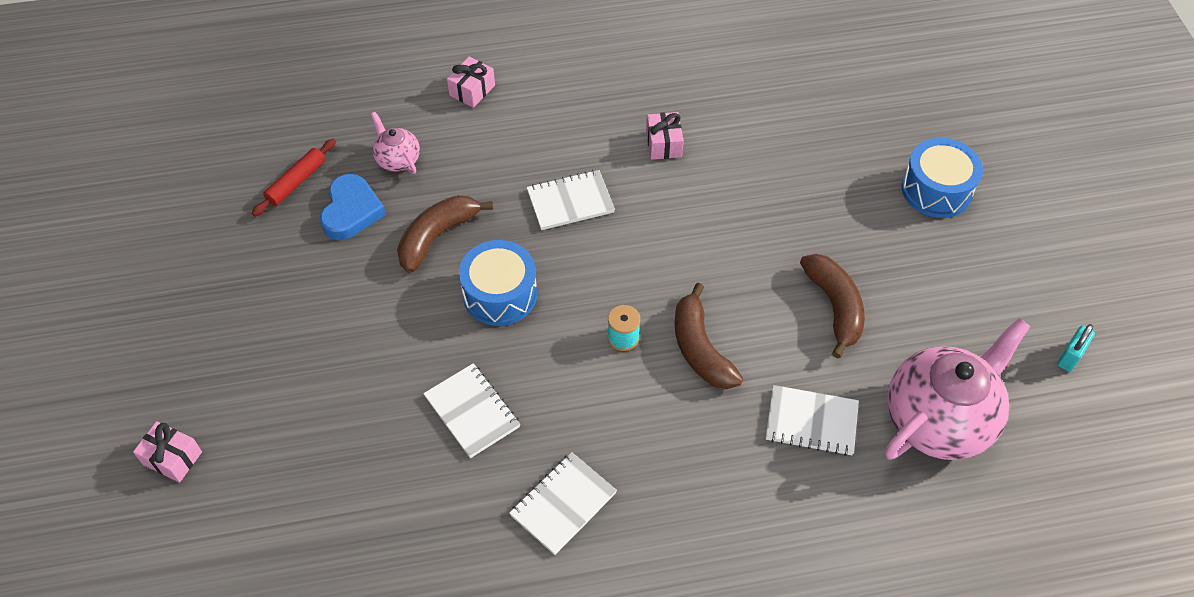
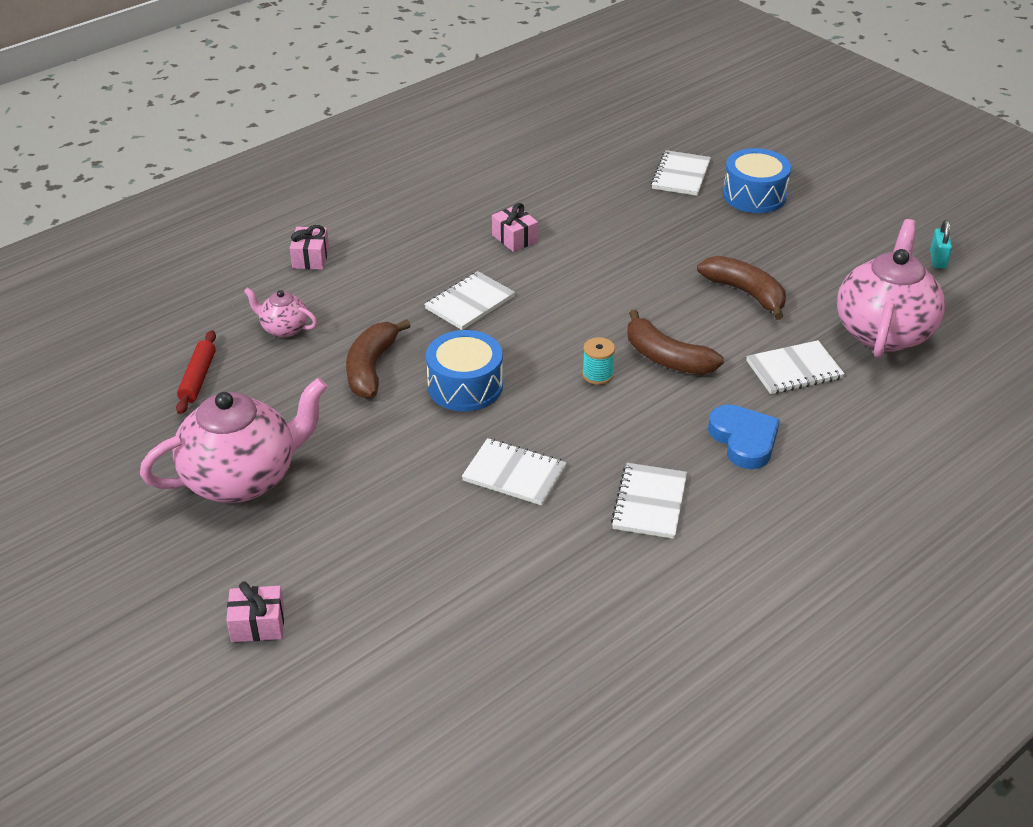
camera: 30 degrees left, 15 degrees down
blue heart [320,174,386,240] -> blue heart moved to [708,405,780,469]
none -> pink teapot [140,378,328,503]
none -> white notebook [651,150,711,196]

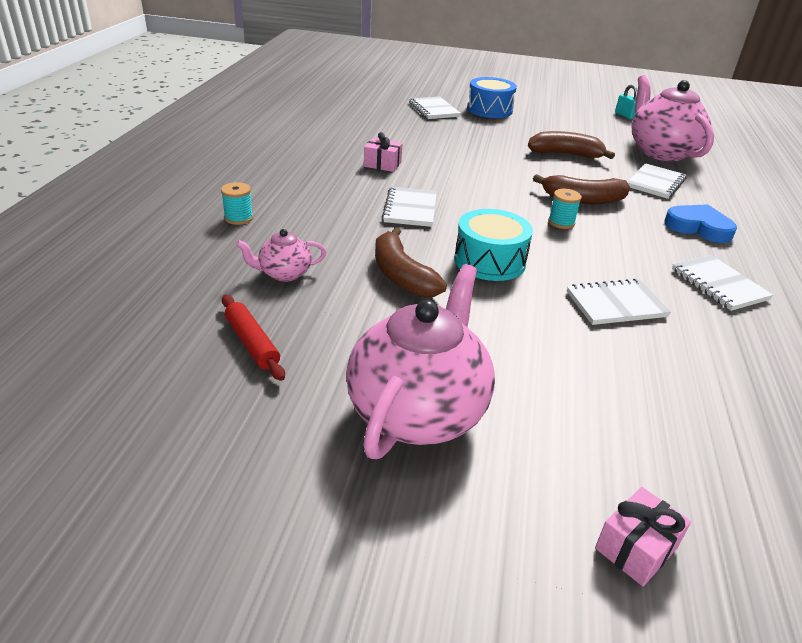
camera: 40 degrees left, 5 degrees down
pink gift [290,225,329,270] -> turquoise spool [221,182,253,225]
blue drum [426,330,503,411] -> turquoise drum [455,209,533,281]

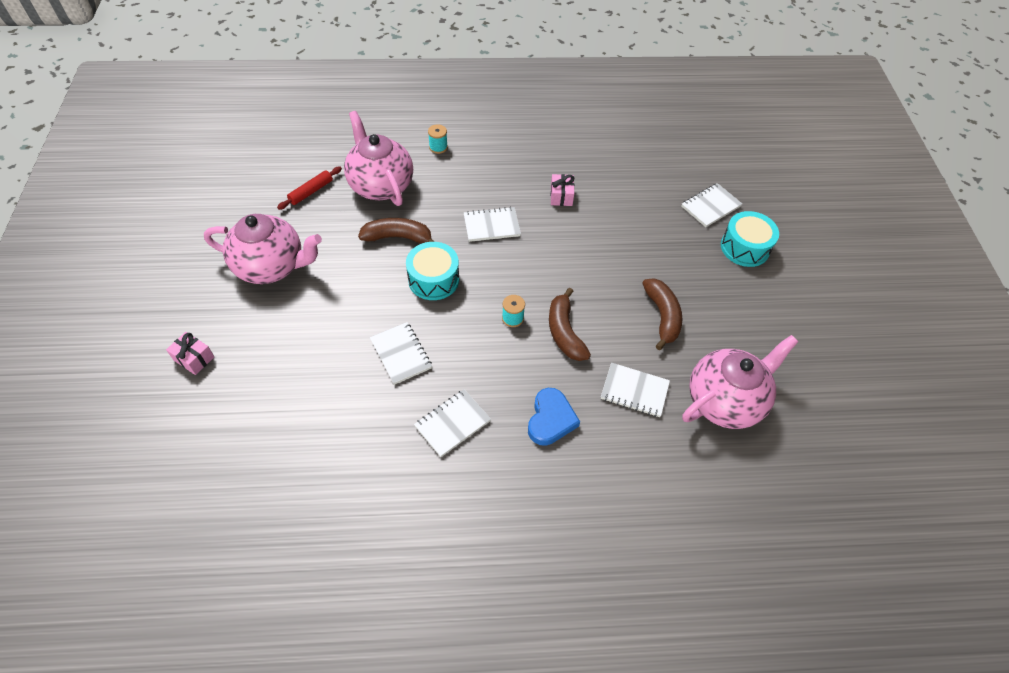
camera: 75 degrees right, 20 degrees up
pink teapot [236,229,326,282] -> pink teapot [344,111,413,206], size x2.12
brown banana [375,227,447,297] -> brown banana turned 45 degrees clockwise [358,218,435,243]
blue drum [467,77,517,118] -> turquoise drum [721,211,779,267]
turquoise padlock [615,84,638,119] -> none

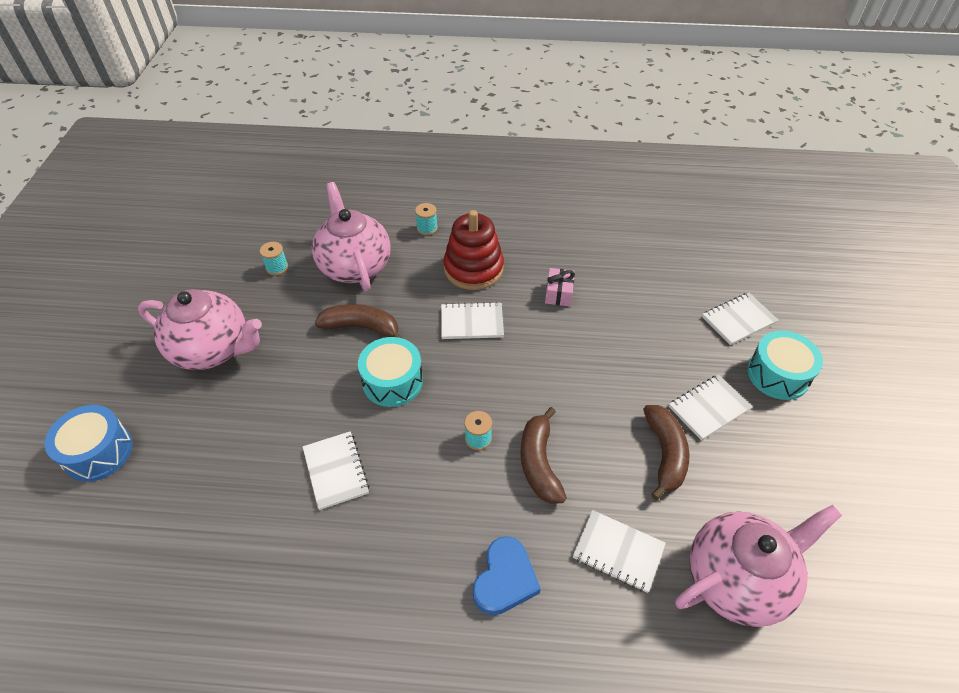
camera: 10 degrees right, 5 degrees down
pink gift [166,332,215,375] -> blue drum [45,405,133,482]
red rolling pin [277,167,342,210] -> turquoise spool [260,242,288,275]
white notebook [414,389,491,457] -> white notebook moved to [669,375,752,440]
none -> red stacking toy [443,210,504,290]

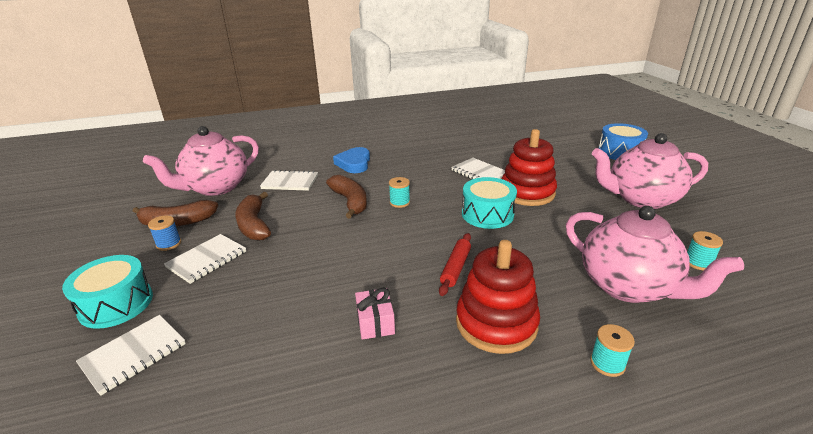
camera: 160 degrees right, 20 degrees down
brown banana [315,304,403,339] -> brown banana moved to [133,200,218,227]
white notebook [441,302,504,339] -> red rolling pin [439,233,471,296]
none -> blue spool [148,215,181,251]
none -> red stacking toy [501,129,557,206]

